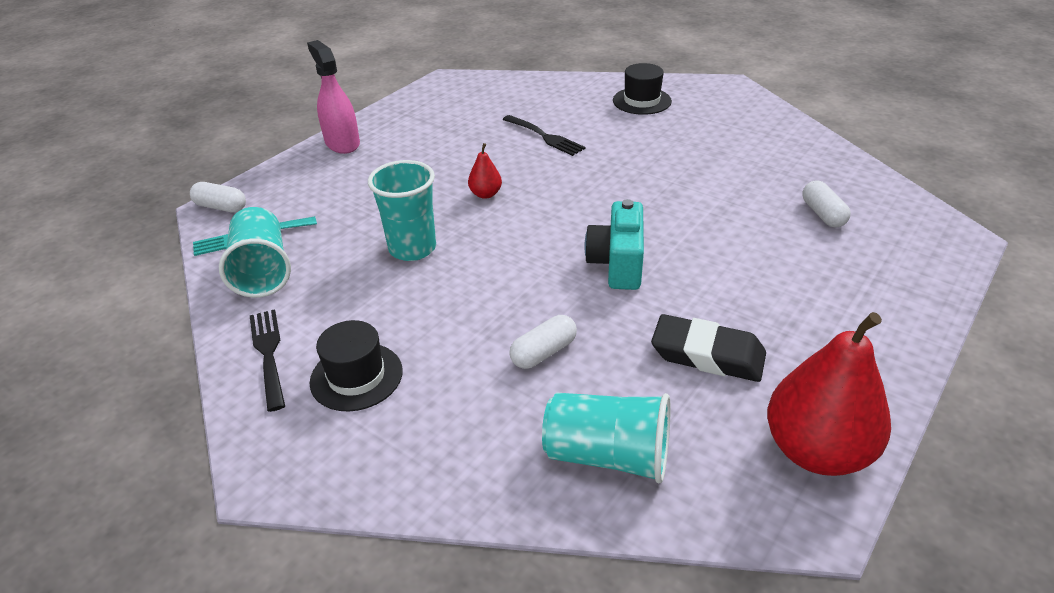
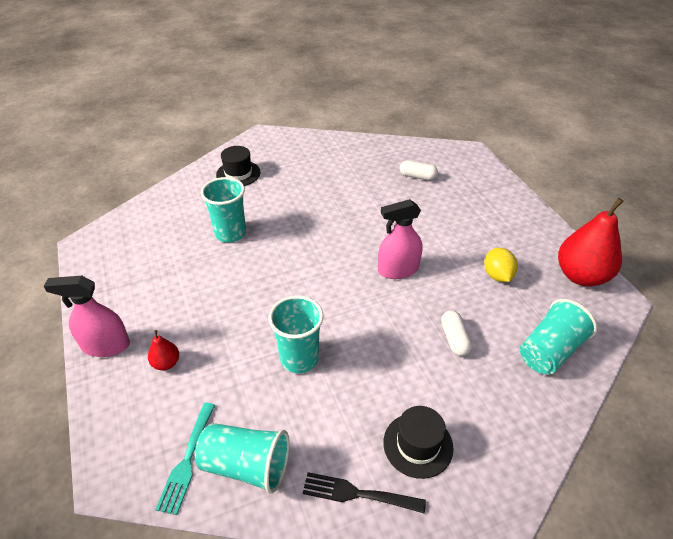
camera: 60 degrees left, 5 degrees up
white capsule [190,182,246,212] -> none
red pear [468,143,502,199] -> red pear moved to [148,330,179,370]
black fork [503,115,586,156] -> turquoise cup [201,177,246,242]
turquoise camera [584,199,644,290] -> pink spray bottle [378,199,423,279]
black eraser [651,314,766,382] -> yellow lemon [485,248,518,282]

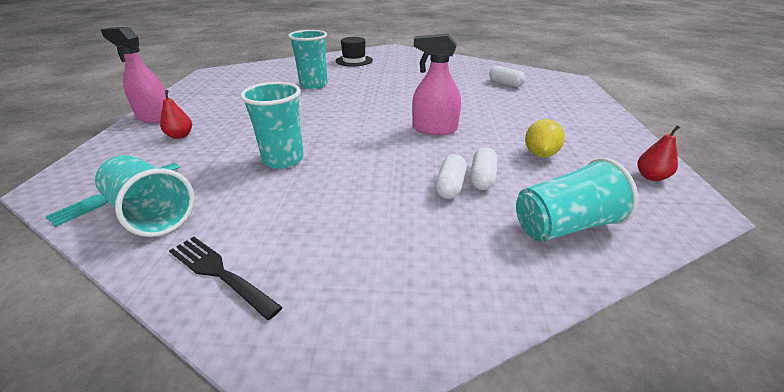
camera: 25 degrees right, 10 degrees down
black hat [383,406,454,479] -> none
red pear [558,198,624,287] -> red pear [638,125,680,181], size x0.45
none -> white capsule [470,147,498,190]

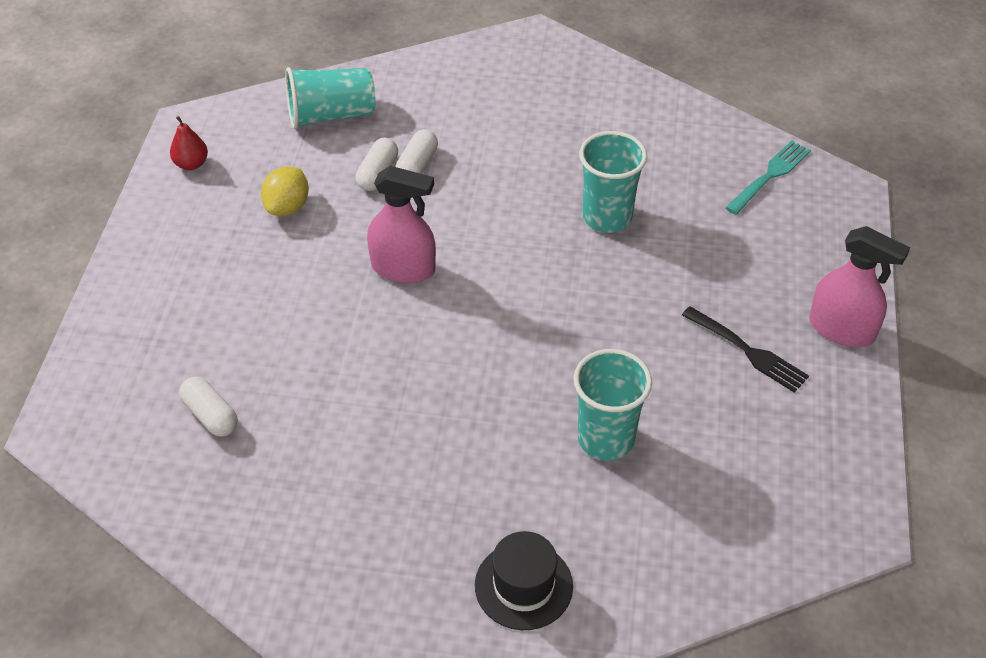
camera: 175 degrees left, 15 degrees up
turquoise cup [95,155,195,237] -> none
red pear [160,90,192,139] -> none
black fork [169,236,282,320] -> black fork moved to [682,306,809,393]

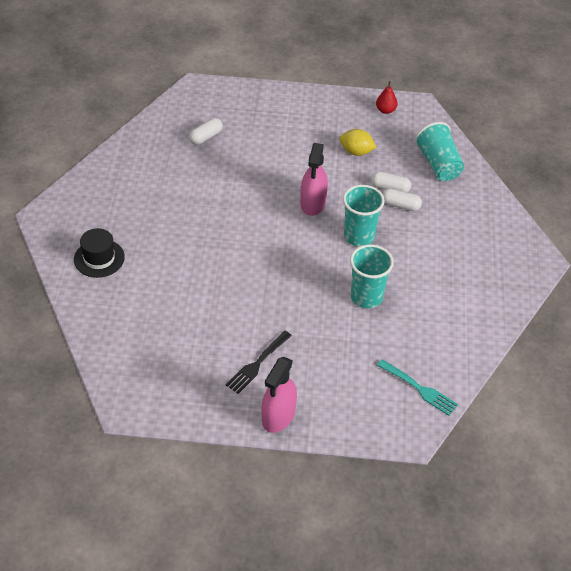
camera: 85 degrees right, 0 degrees up
turquoise cup [573,349,652,460] -> turquoise cup moved to [343,185,385,247]

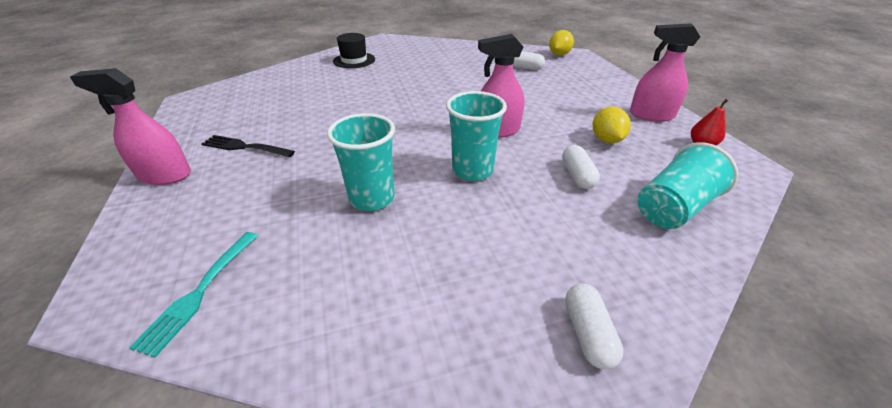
camera: 70 degrees right, 10 degrees down
white capsule [382,188,422,211] -> white capsule moved to [565,283,624,369]
none -> yellow lemon [549,30,574,56]
none -> pink spray bottle [630,23,700,122]

